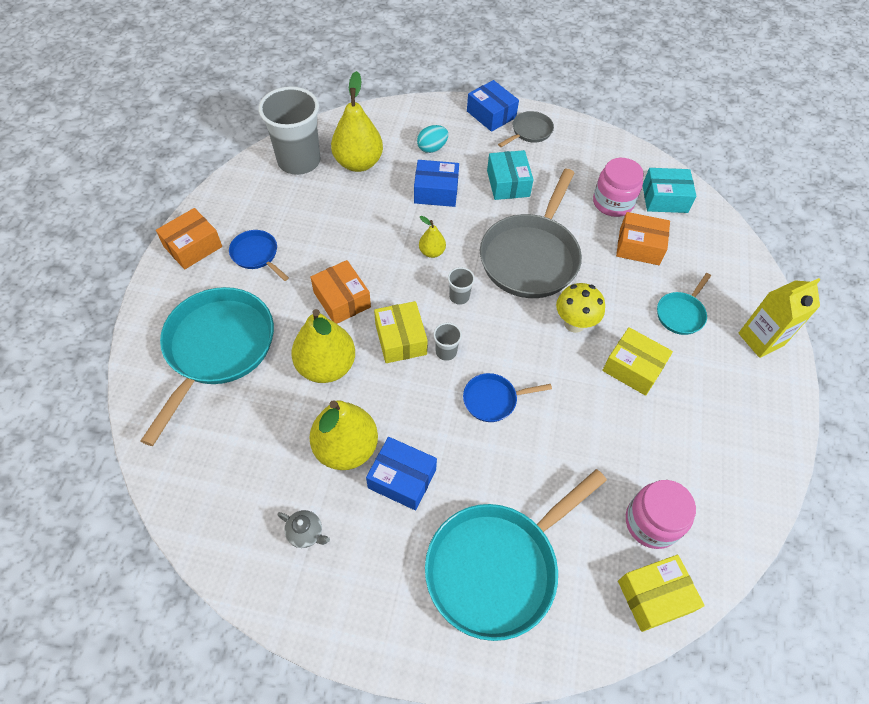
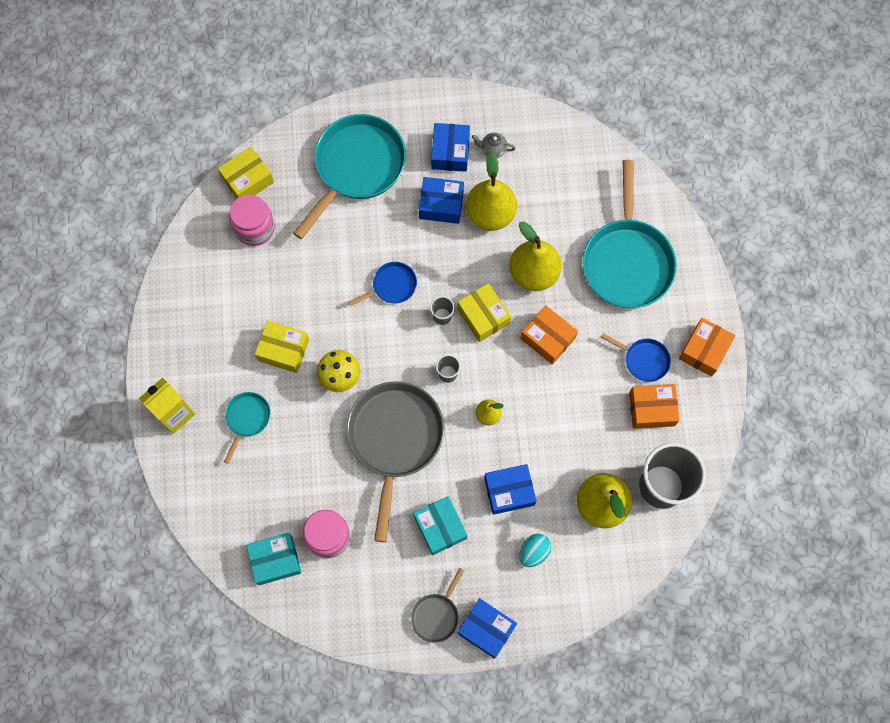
camera: 165 degrees right, 15 degrees up
orange box [616,212,670,265] -> orange box moved to [629,384,679,429]
none -> blue box [431,123,470,172]

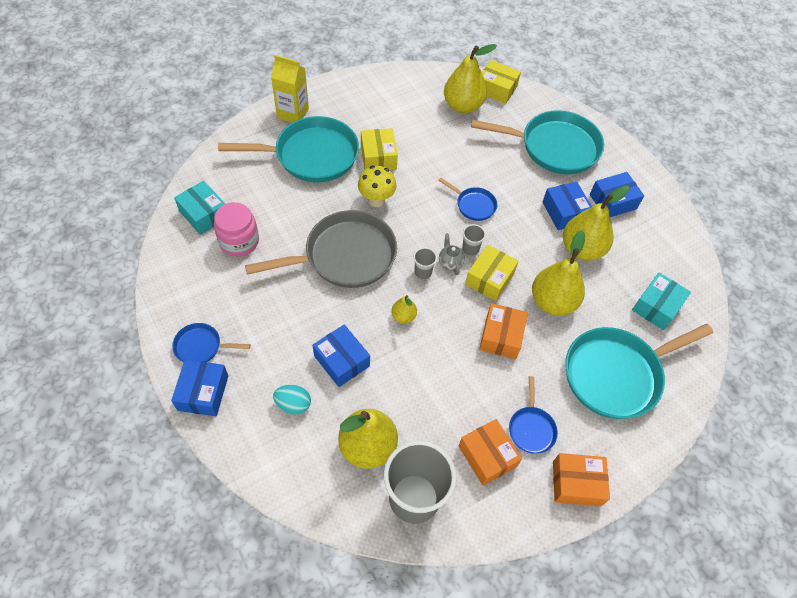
camera: 60 degrees right, 15 degrees down
turquoise pan [224,392,271,464] -> turquoise pan [218,116,359,183], size x2.12
pink jar [229,195,275,246] -> yellow pear [444,44,497,114]
grey pan [411,568,465,643] -> blue pan [172,323,250,363]
turquoise box [413,496,467,555] -> turquoise box moved to [632,273,691,330]
grey teapot [472,133,516,158] -> grey teapot moved to [439,233,465,275]

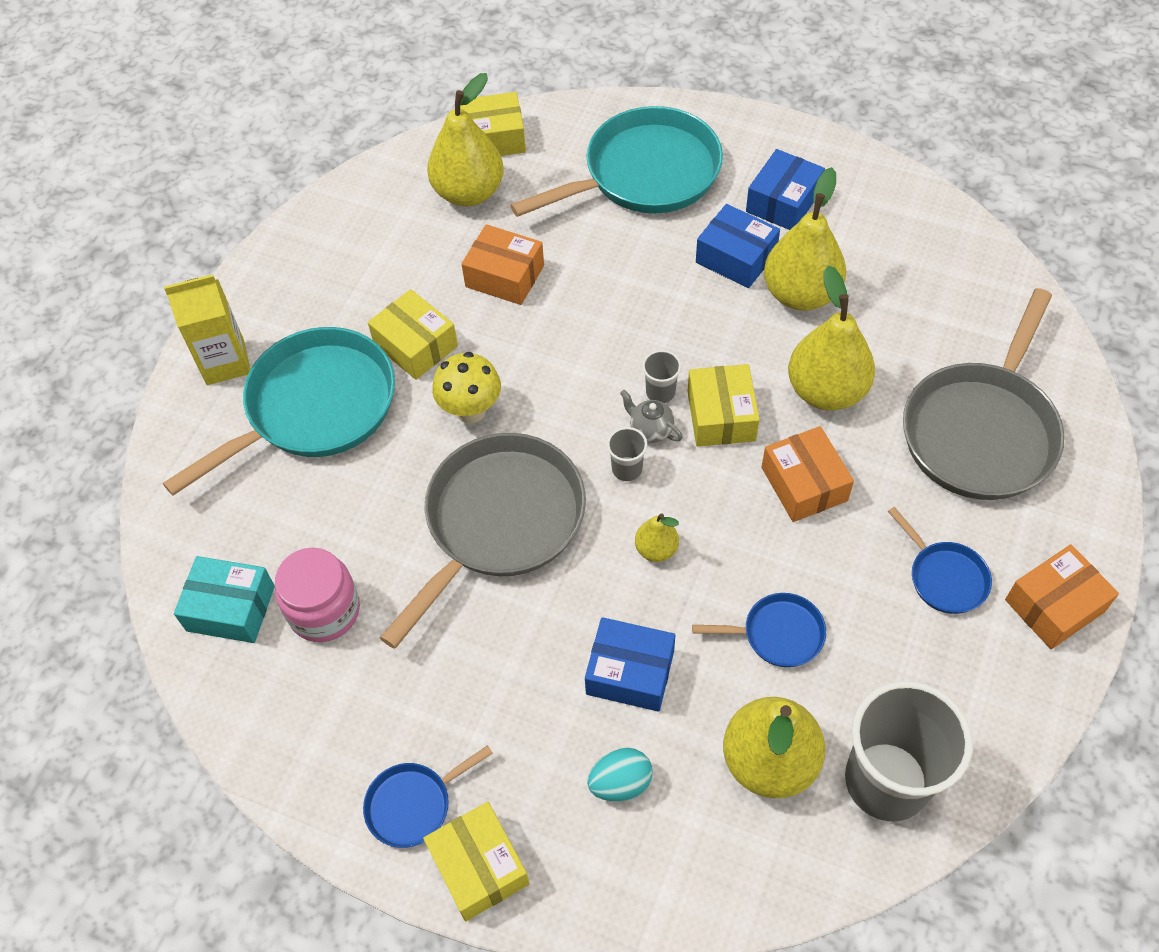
camera: 30 degrees left, 0 degrees up
blue box [171,359,228,416] -> yellow box [423,802,530,921]
blue pan [438,177,497,221] -> blue pan moved to [692,593,826,667]
orange box [459,419,522,486] -> orange box moved to [462,224,544,305]
turquoise pan [565,324,713,419] -> grey pan [903,288,1065,500]
turquoise box [632,273,691,330] -> none

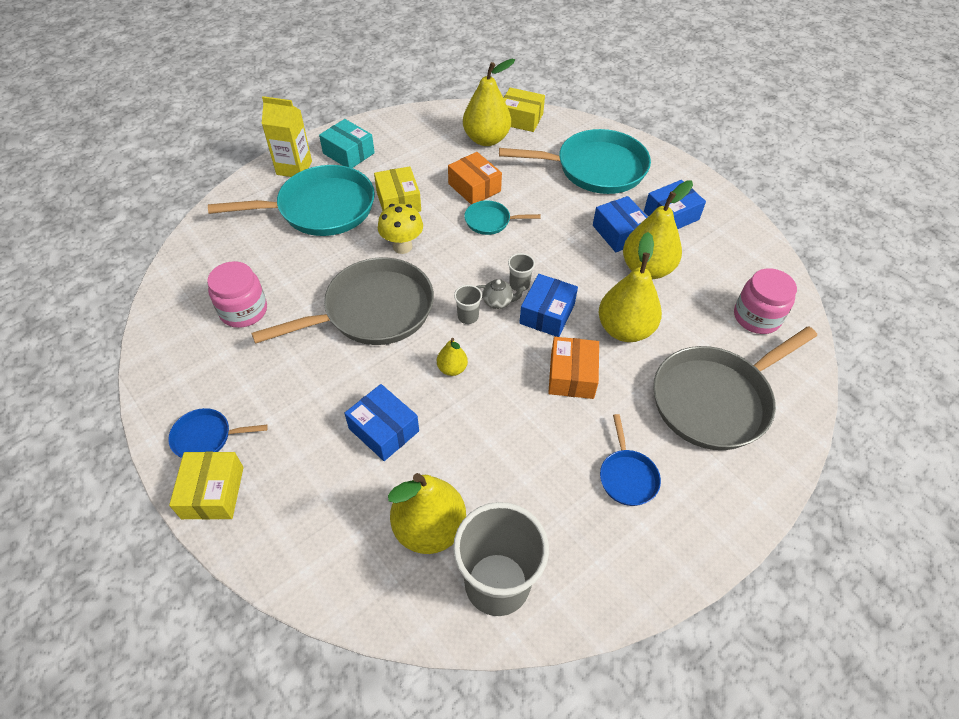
camera: 25 degrees right, 5 degrees down
turquoise box [174,556,275,643] -> turquoise box moved to [319,119,375,168]
turquoise egg [587,748,652,801] -> none
grey teapot [620,390,683,443] -> grey teapot turned 120 degrees clockwise [476,279,526,309]
yellow box [687,364,760,447] -> blue box [519,274,578,337]
blue pan [692,593,826,667] -> none
orange box [1005,544,1119,649] -> none
none -> turquoise pan [464,200,541,235]
none -> pink jar [734,268,797,334]

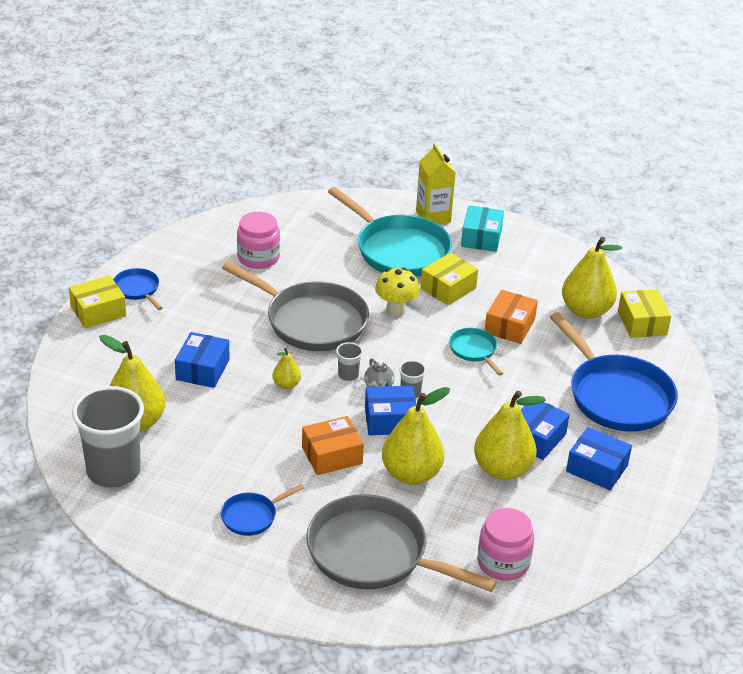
camera: 60 degrees right, 15 degrees down
turquoise pan [499,129,651,194] -> blue pan [550,312,678,432]

